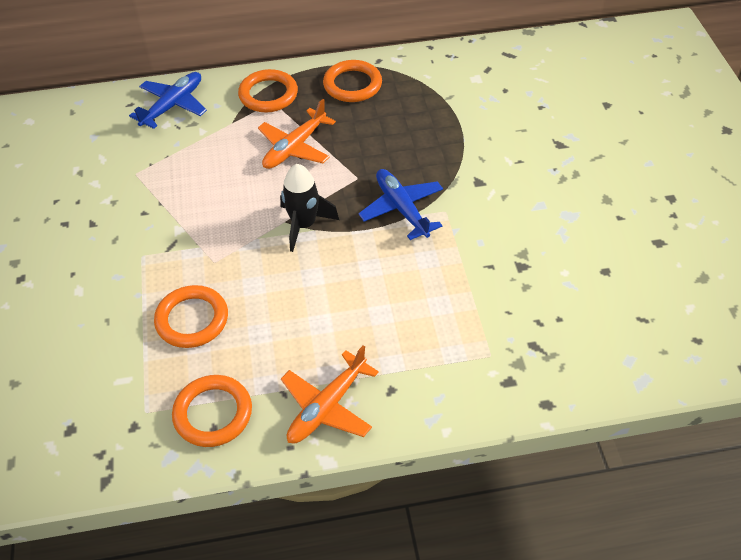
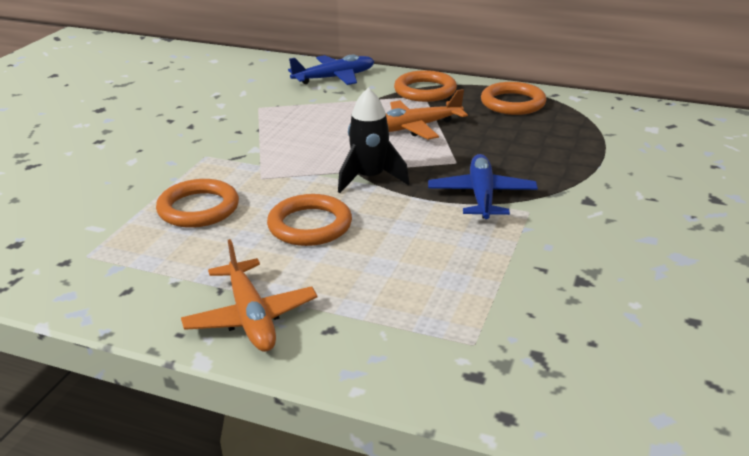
camera: 30 degrees right, 20 degrees down
orange ring [172,375,252,447] -> orange ring moved to [267,194,352,246]
orange plane [281,345,379,443] -> orange plane turned 90 degrees counterclockwise [181,239,317,352]

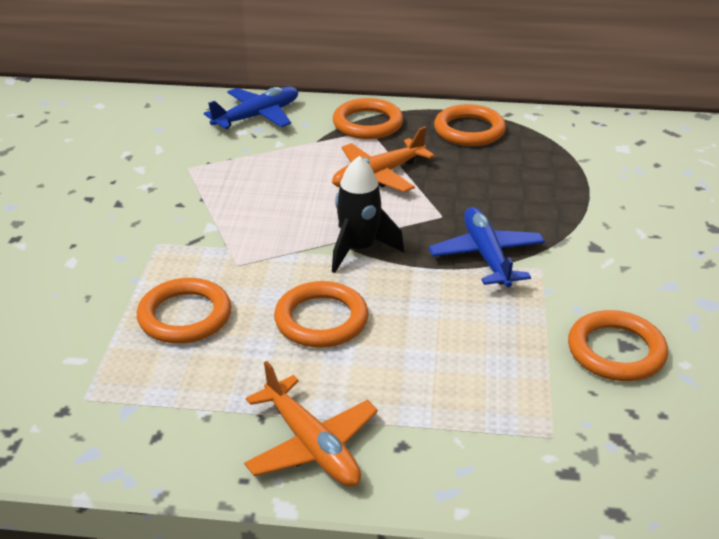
camera: 15 degrees left, 5 degrees up
none -> orange ring [568,310,668,381]

